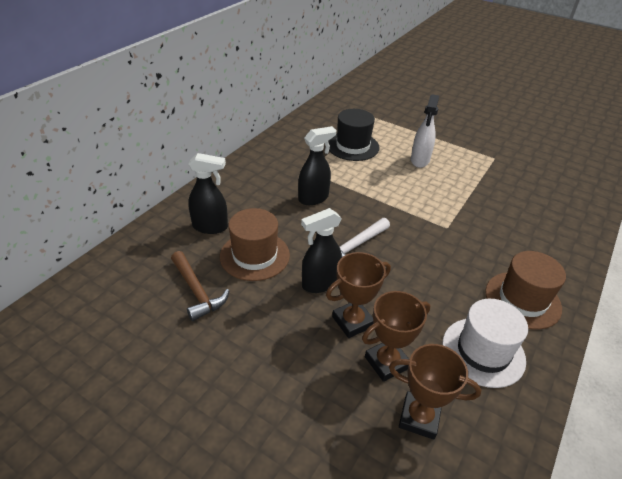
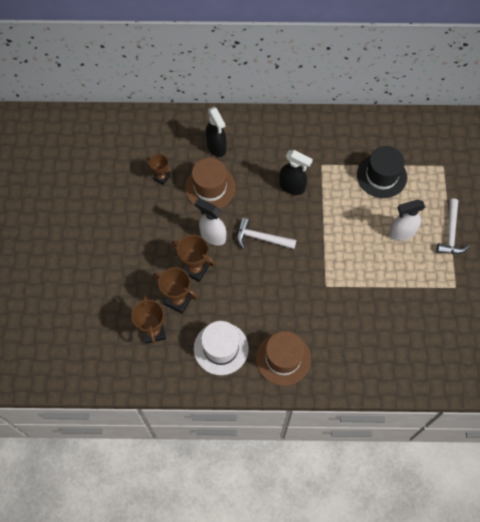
camera: 60 degrees right, 25 degrees up
brown hammer [171,251,230,321] -> brown trophy [147,154,172,185]
black spray bottle [301,208,342,293] -> white spray bottle [195,198,226,246]
none -> white hammer [436,198,470,254]

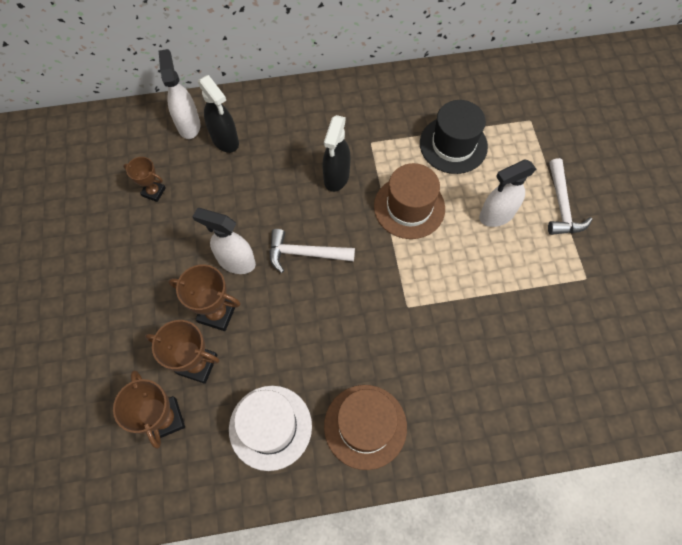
camera: 10 degrees left, 0 degrees up
brown hat [185,158,236,209] -> brown hat moved to [374,163,445,239]
black spray bottle [279,150,313,195] -> black spray bottle turned 90 degrees clockwise [322,115,351,192]
none -> white spray bottle [159,49,200,139]

